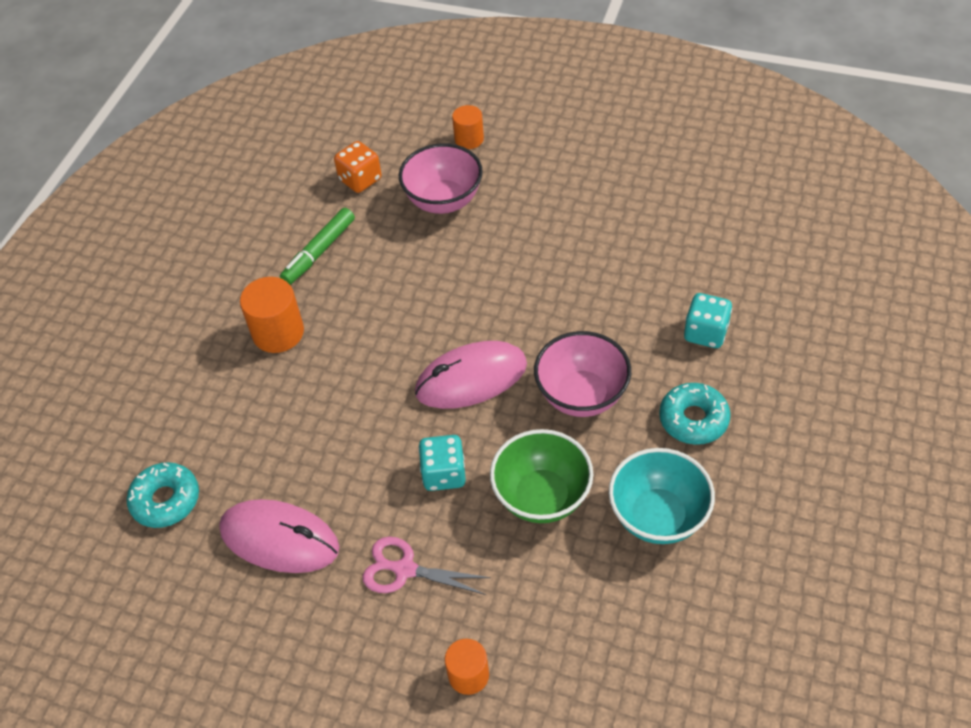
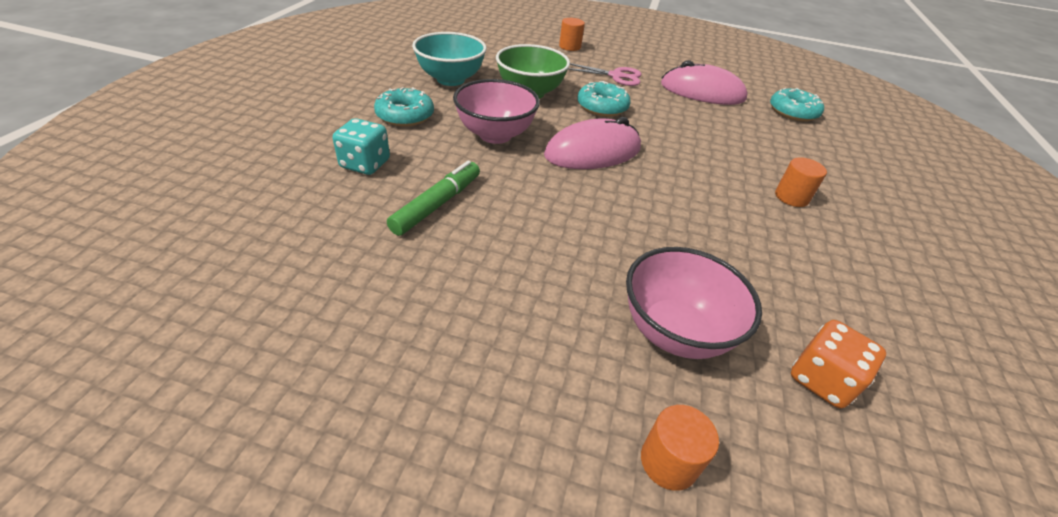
camera: 170 degrees right, 10 degrees down
orange cylinder [240,277,304,353] -> orange cylinder [775,157,827,207], size x0.64
green marker [280,208,355,285] -> green marker moved to [387,160,480,236]
turquoise dice [418,435,466,491] -> turquoise donut [577,81,630,117]

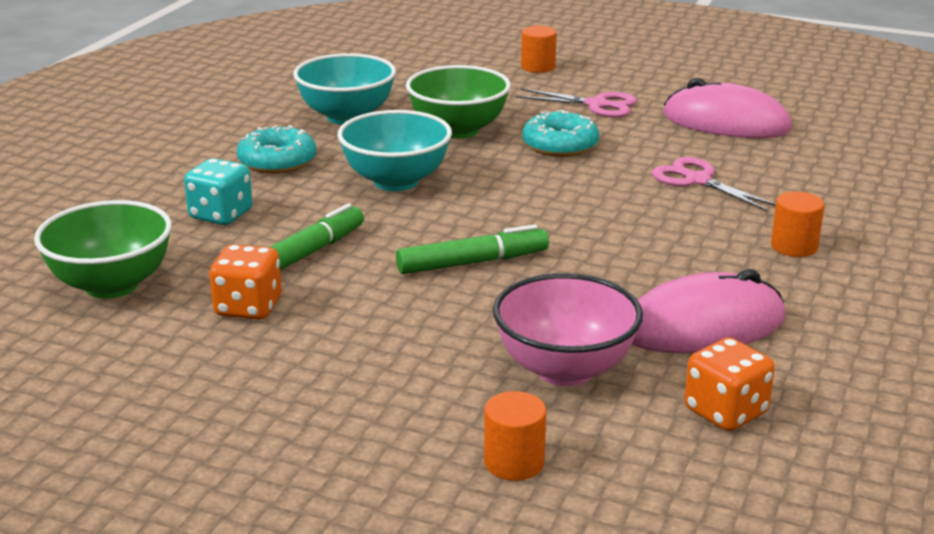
camera: 10 degrees right, 15 degrees down
pink bowl [453,79,540,144] -> turquoise bowl [337,110,452,191]
pink mouse [544,117,641,169] -> pink mouse moved to [632,269,786,353]
turquoise donut [770,88,824,122] -> none
none -> green bowl [34,200,172,299]
none -> orange dice [209,244,282,320]
none -> green marker [396,224,549,274]
none -> pink scissors [652,157,776,212]

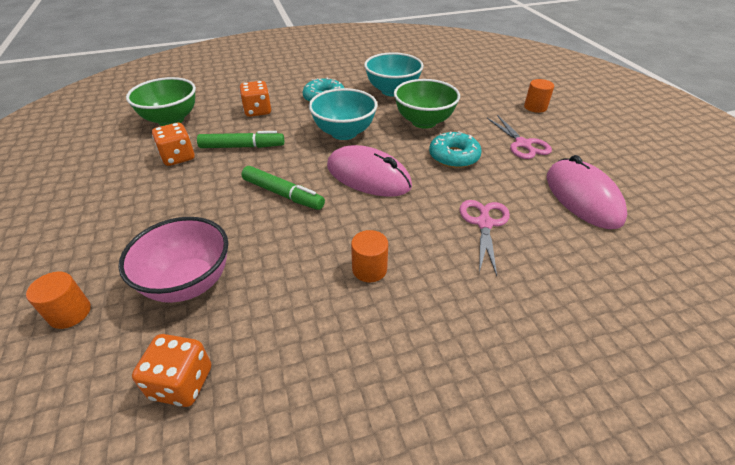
camera: 50 degrees right, 15 degrees up
turquoise dice [184,158,252,225] -> orange dice [239,81,271,117]
pink mouse [632,269,786,353] -> pink mouse moved to [327,145,412,197]
orange cylinder [771,191,824,257] -> orange cylinder moved to [351,230,388,282]

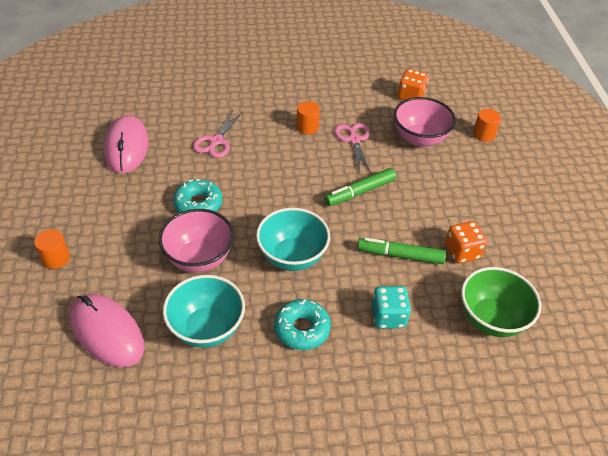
camera: 170 degrees left, 5 degrees up
orange dice [239,81,271,117] -> turquoise dice [372,286,411,329]
green marker [242,166,325,210] -> green marker turned 75 degrees counterclockwise [324,168,396,206]
pink mouse [327,145,412,197] -> pink mouse moved to [70,293,145,367]
green bowl [394,79,460,129] -> pink bowl [159,209,234,272]
pink scissors [487,115,552,159] -> pink scissors moved to [334,123,371,174]

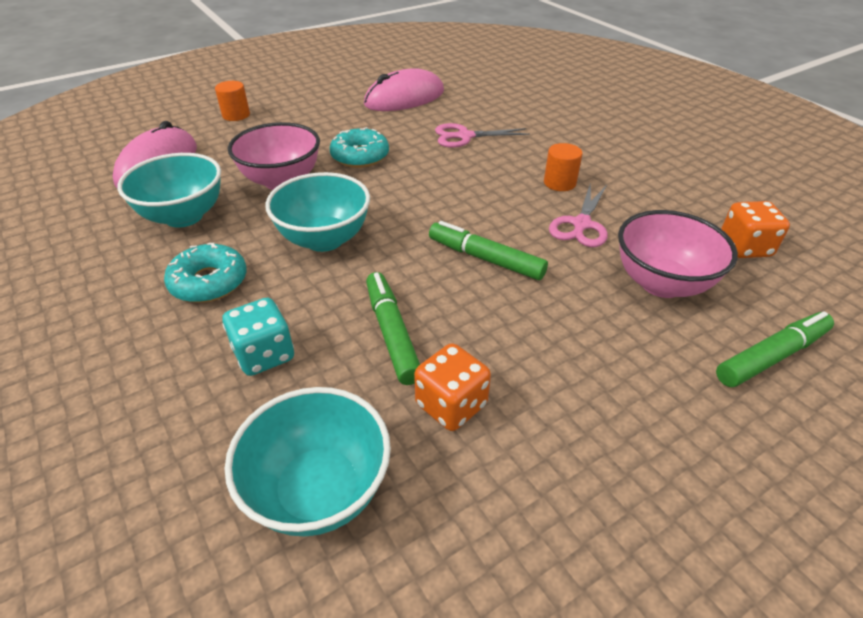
camera: 65 degrees right, 5 degrees down
pink scissors [334,123,371,174] -> pink scissors turned 150 degrees clockwise [549,182,608,247]
green bowl [461,267,541,337] -> turquoise bowl [225,387,391,537]
orange cylinder [473,109,501,142] -> green marker [716,311,834,387]

